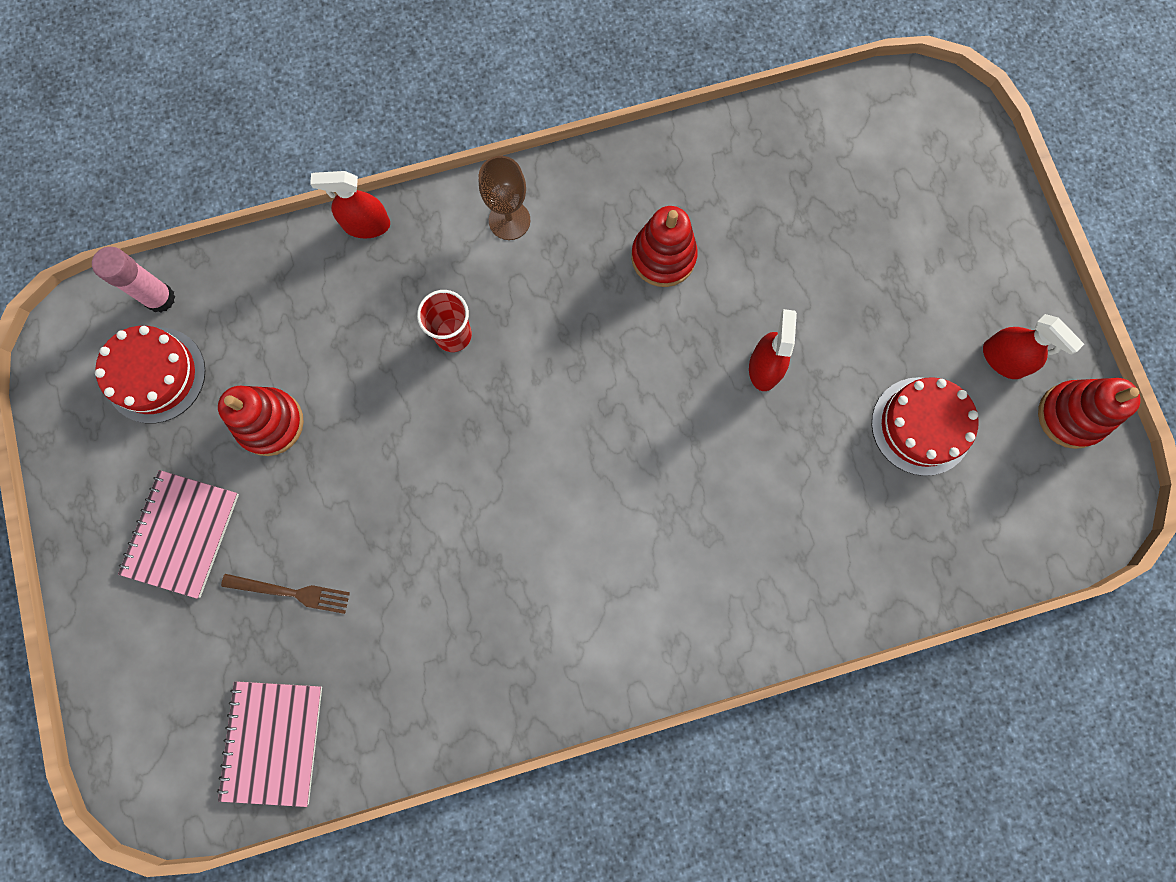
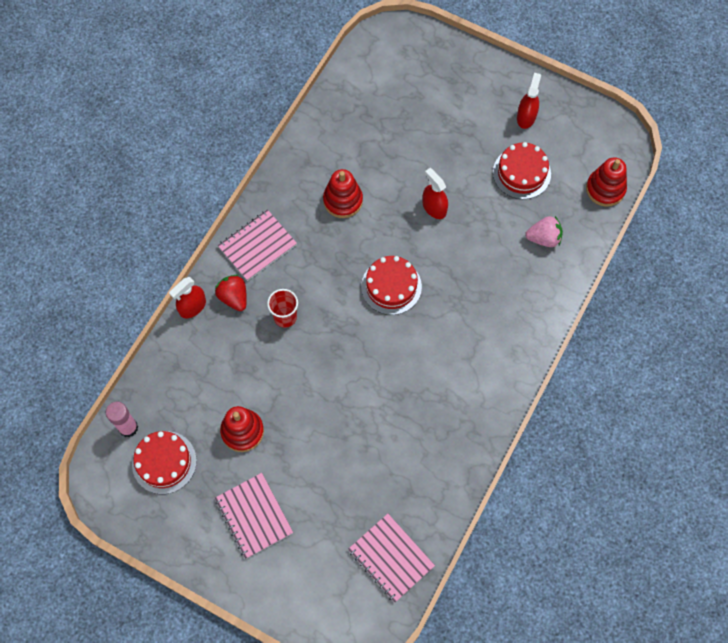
camera: 45 degrees left, 10 degrees down
brown fork [221,574,350,614] -> none
brown goblet [479,156,530,240] -> pink notebook [217,210,297,281]
red spray bottle [983,314,1084,379] -> red spray bottle turned 75 degrees counterclockwise [517,73,541,129]
red stacking toy [1038,378,1141,449] -> red stacking toy moved to [586,157,627,207]
none -> red strawberry [215,274,247,311]
none -> red cake [361,256,422,315]
none -> pink strawberry [525,216,563,247]

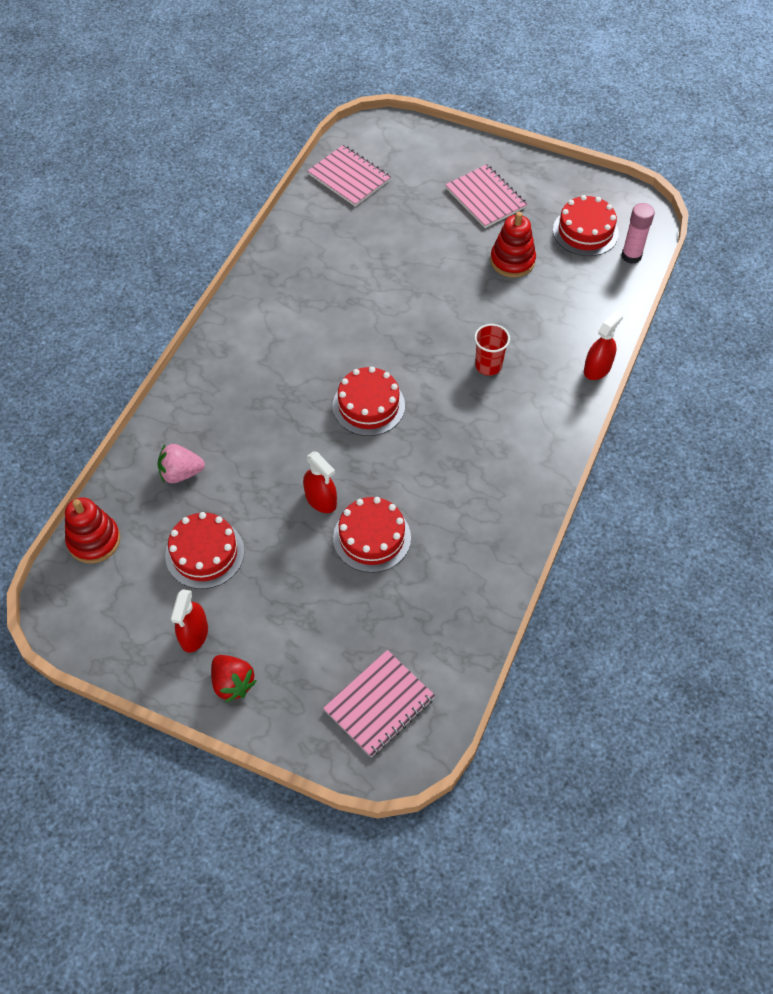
camera: 175 degrees right, 10 degrees down
red strawberry [215,274,247,311] -> red strawberry moved to [211,655,256,703]
pink notebook [217,210,297,281] -> pink notebook moved to [323,650,435,758]
red stacking toy [323,169,363,218] -> none
none -> red cake [333,497,411,573]

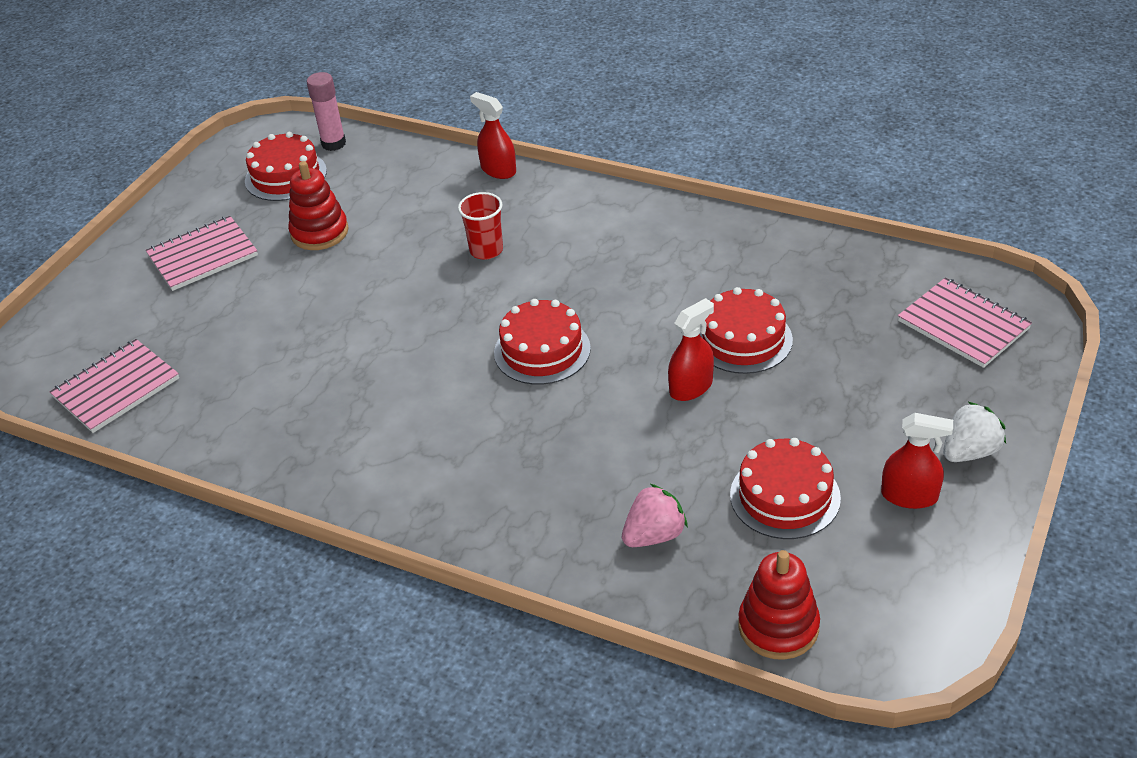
camera: 85 degrees left, 15 degrees down
pink strawberry [158,444,205,483] -> pink strawberry turned 120 degrees counterclockwise [622,484,688,547]
red strawberry [211,655,256,703] -> white strawberry [943,402,1006,462]

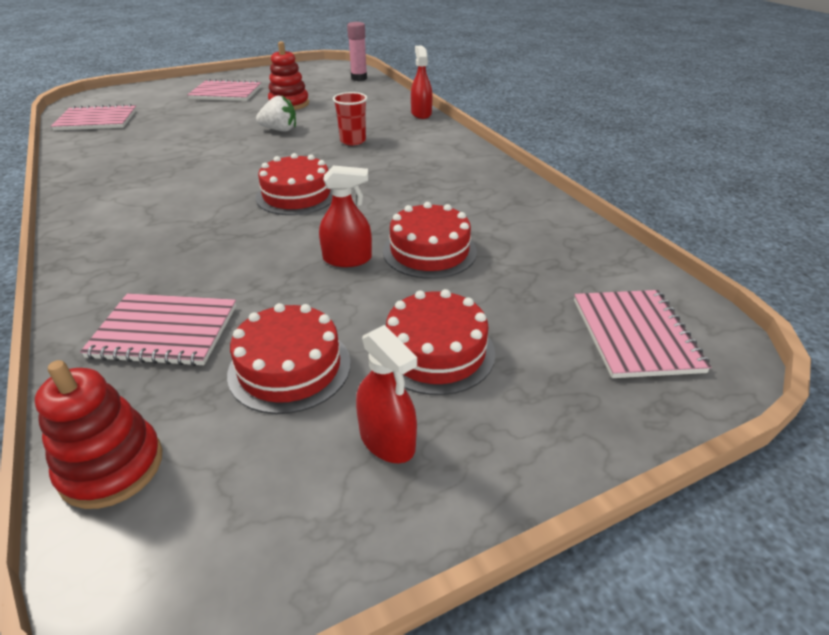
camera: 35 degrees right, 5 degrees down
red cake [245,132,327,201] -> red cake moved to [386,289,495,395]
pink strawberry [622,484,688,547] -> pink notebook [80,293,236,366]
white strawberry [943,402,1006,462] -> white strawberry moved to [256,96,296,132]

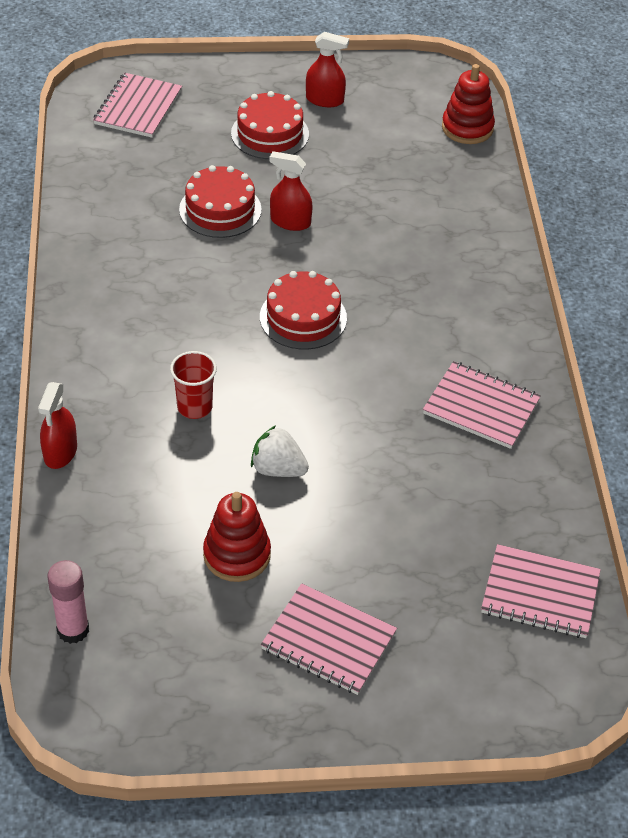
camera: 160 degrees left, 10 degrees up
pink notebook [80,293,236,366] -> pink notebook moved to [423,361,541,449]
red cake [227,303,351,414] -> none
red spray bottle [356,325,417,463] -> red spray bottle turned 120 degrees clockwise [306,32,349,107]

